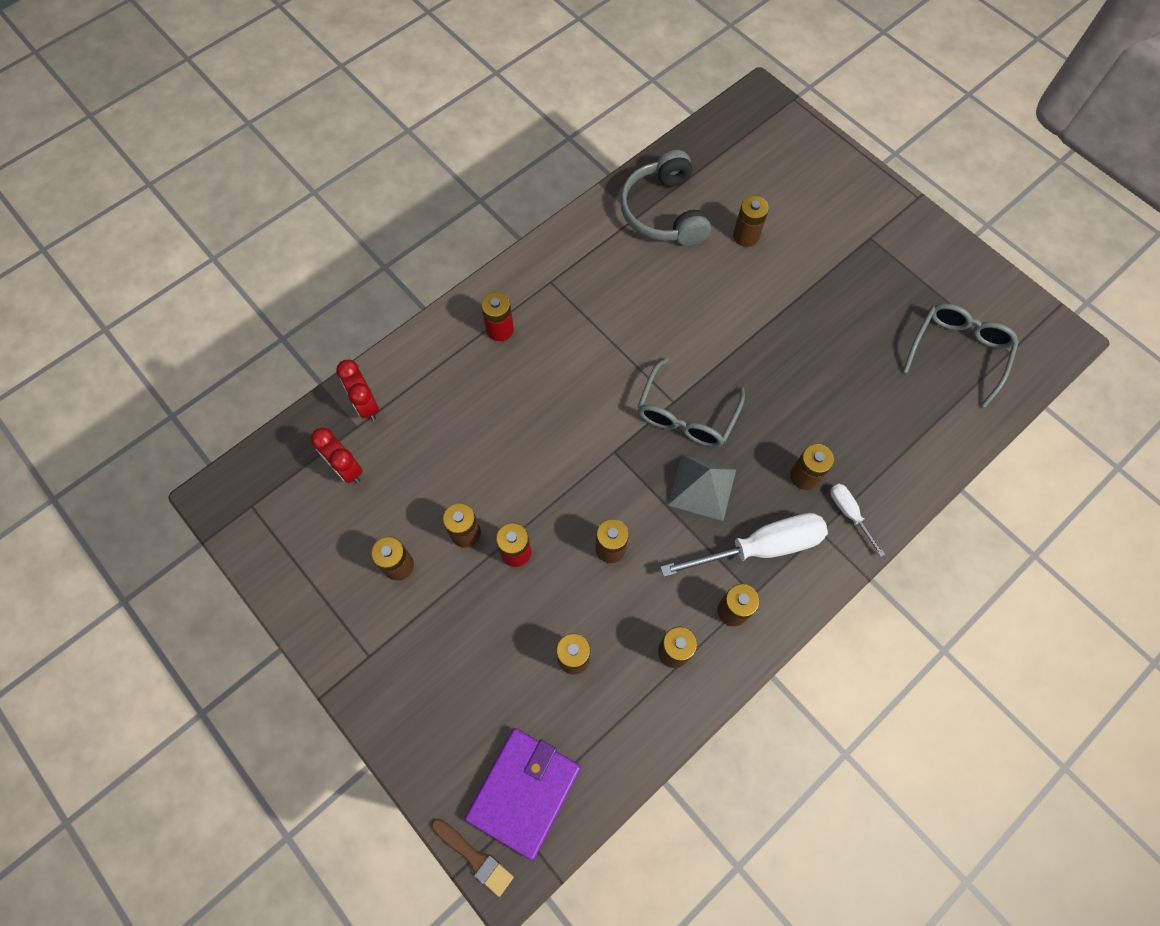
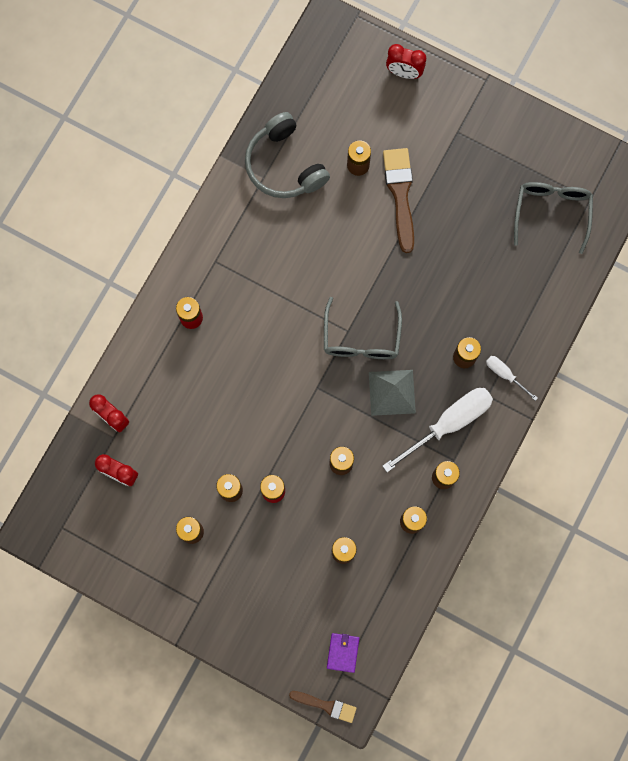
camera: 20 degrees left, 10 degrees up
purple wallet [465,728,581,860] -> purple wallet [327,633,359,673], size x0.50
none -> brown brush [383,148,414,253]
none -> red clock [386,44,426,79]

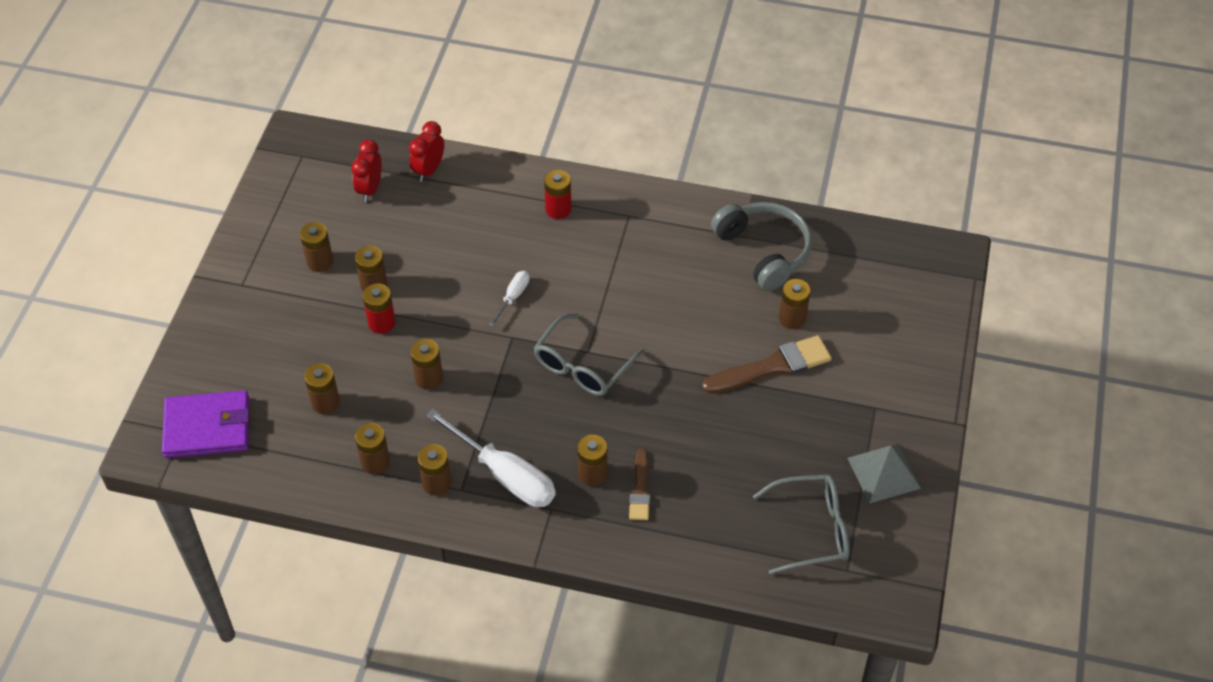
camera: 75 degrees right, 25 degrees down
grey headphones [245,112,330,198] -> grey headphones turned 105 degrees clockwise [711,202,812,291]
brown brush [289,691,357,723] -> brown brush moved to [629,448,650,520]
grey glasses [324,297,402,359] -> grey glasses turned 45 degrees counterclockwise [534,313,645,396]
purple wallet [327,633,359,673] -> purple wallet [162,390,249,458], size x1.98
grey pyramid [369,370,416,416] -> grey pyramid moved to [848,444,921,504]
red clock [386,44,426,79] -> none
white screwdriver [486,356,538,401] -> white screwdriver moved to [489,271,530,327]

